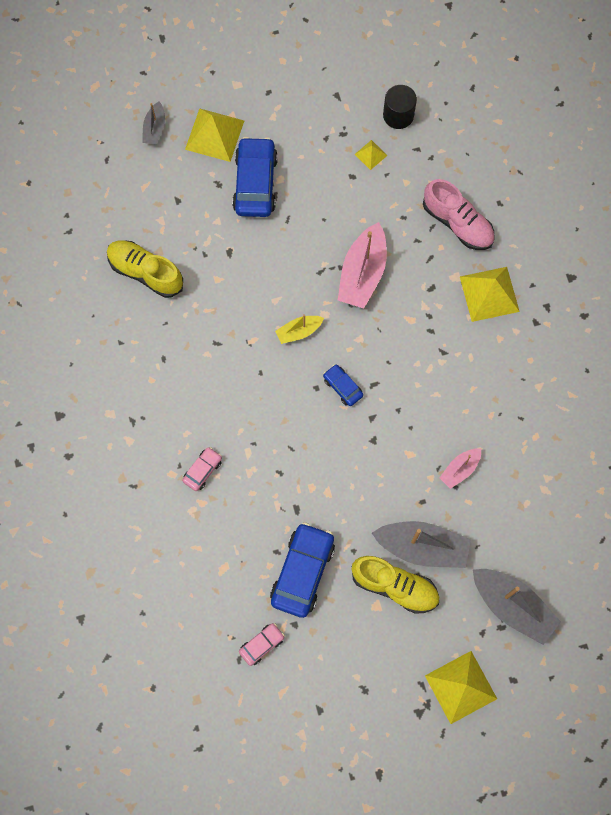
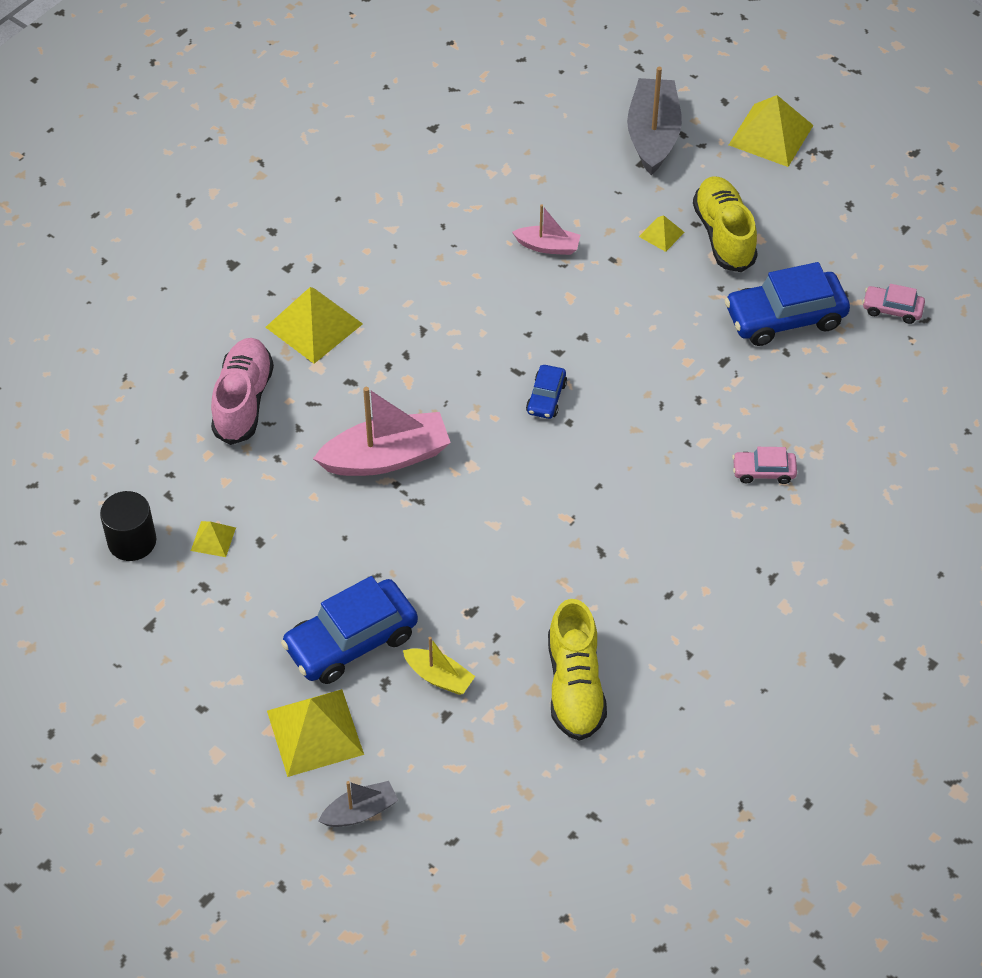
camera: 125 degrees left, 20 degrees down
yellow boat [275,314,324,344] -> yellow boat moved to [403,637,475,695]
grey boat [372,521,471,568] -> yellow pyramid [639,215,685,252]

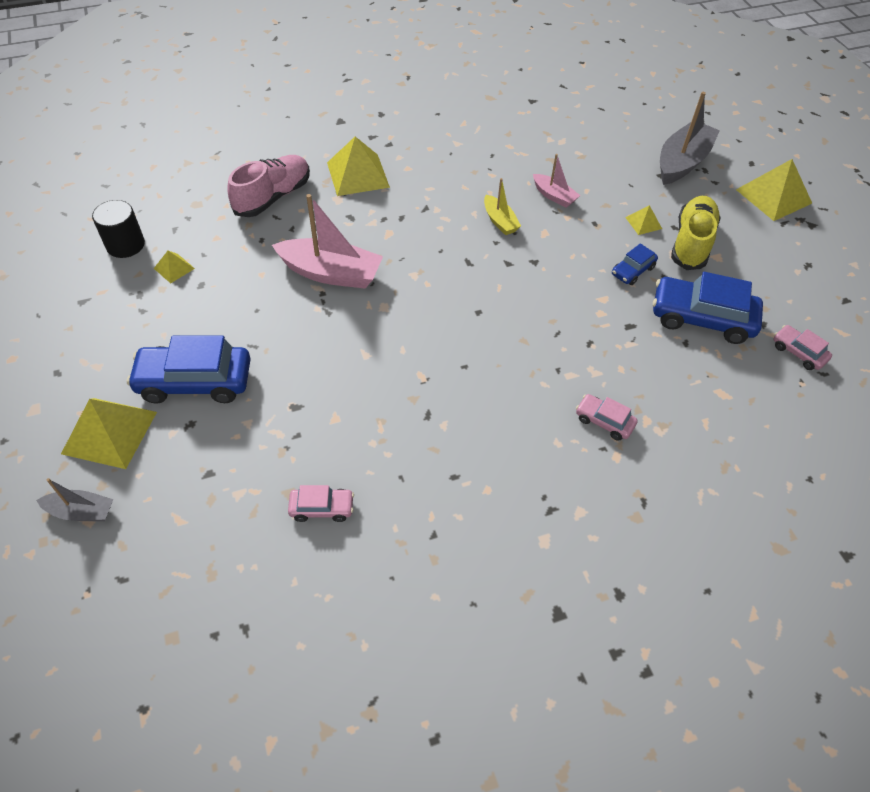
camera: 30 degrees right, 0 degrees up
yellow boat [403,637,475,695] -> yellow boat moved to [484,178,521,235]
blue car [526,365,567,419] -> blue car moved to [612,243,658,285]
yellow shoe [548,599,607,741] -> pink car [288,485,354,522]

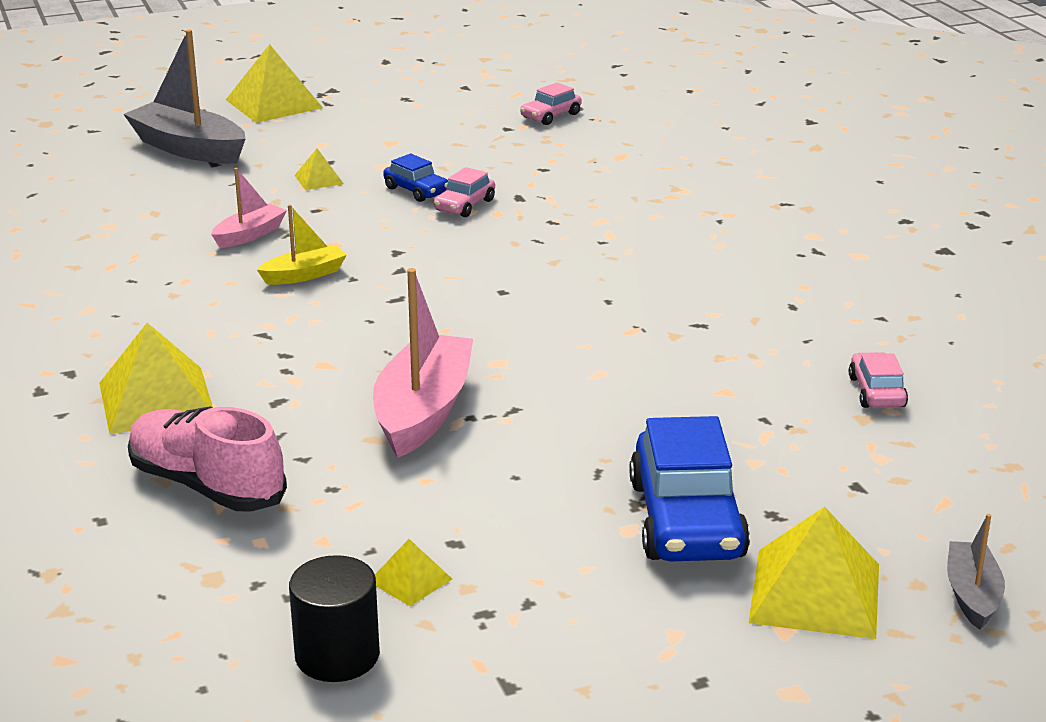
camera: 90 degrees left, 25 degrees down
pink car [576,394,638,441] -> pink car moved to [434,167,495,217]
blue car [653,272,763,344] -> none
yellow shoe [671,196,721,270] -> none

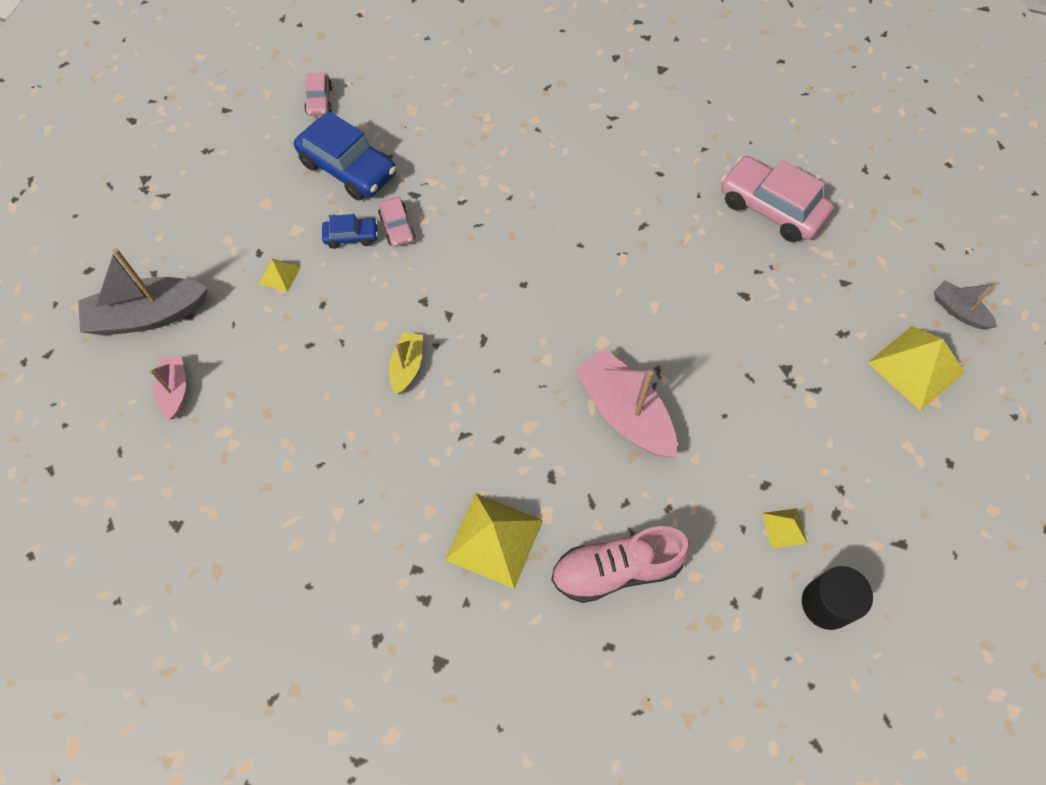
camera: 50 degrees left, 35 degrees up
pink boat [211,168,287,248] -> pink boat moved to [149,355,186,420]
yellow pyramid [226,44,323,123] -> none
blue car [630,416,750,562] -> blue car moved to [294,111,396,200]
pink car [849,352,908,408] -> pink car [721,156,834,242], size x1.97

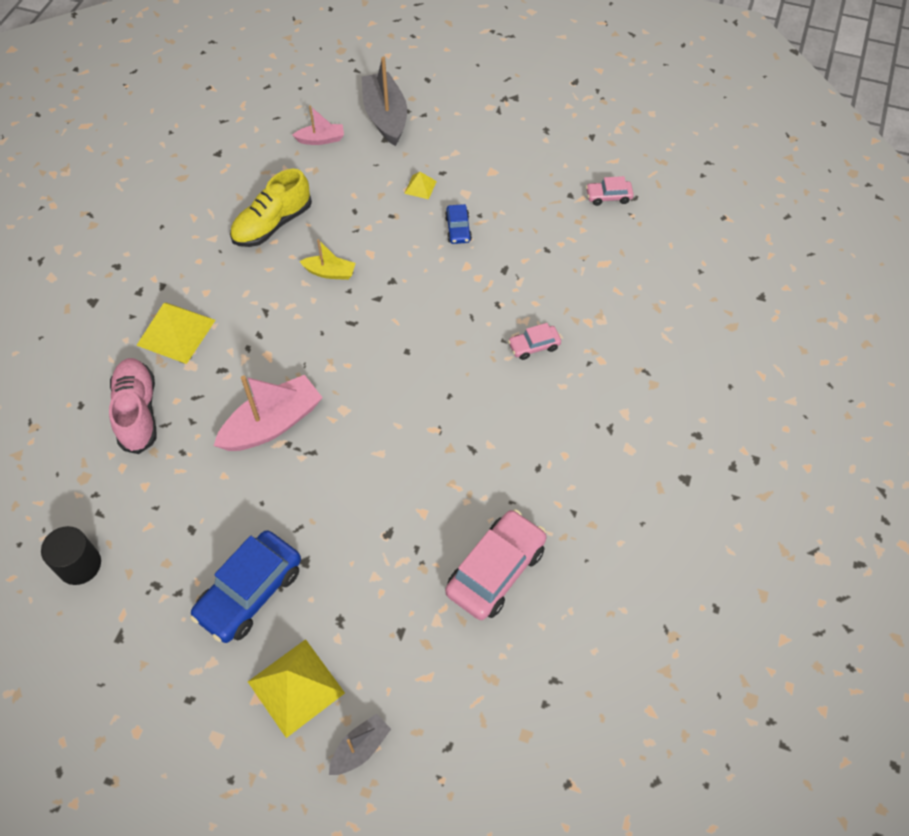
camera: 90 degrees right, 5 degrees down
blue car [294,111,396,200] -> blue car moved to [190,530,301,643]
pink car [378,197,416,247] -> pink car moved to [508,323,561,360]
yellow pyramid [762,508,807,548] -> none
none -> yellow shoe [230,169,312,247]

